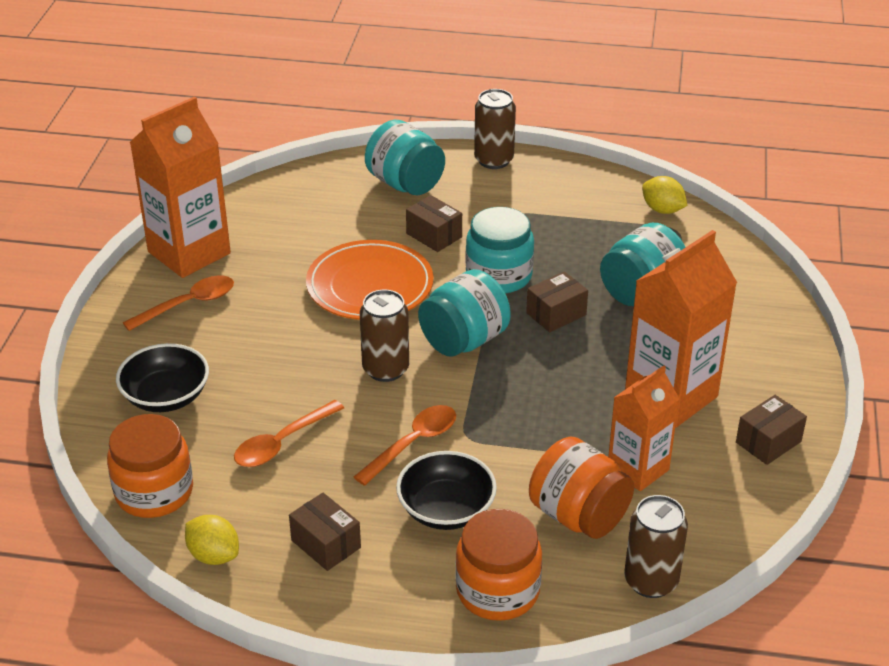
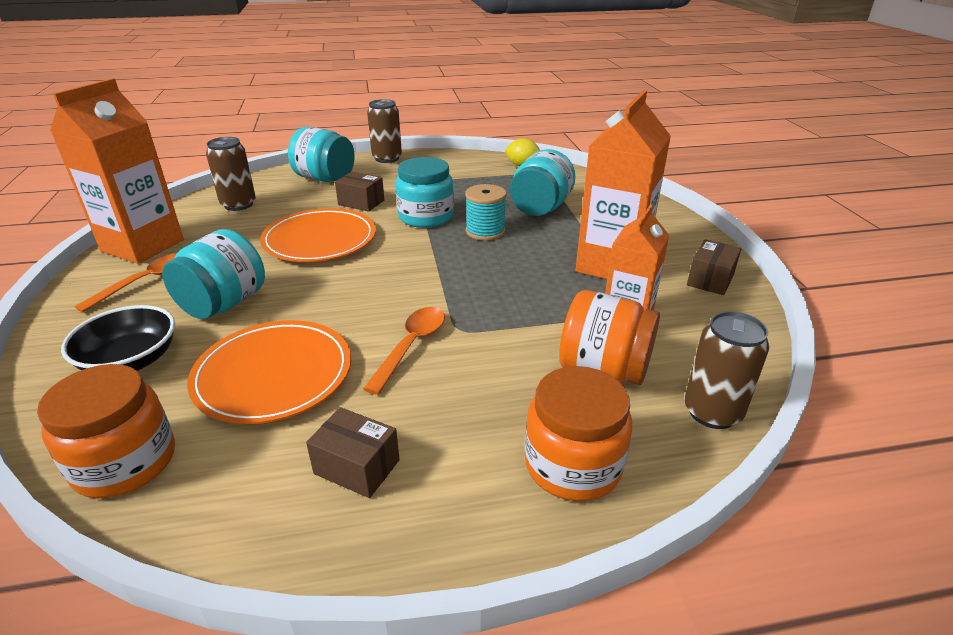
camera: 20 degrees left, 5 degrees down
yellow lemon [185,515,239,565] -> none
orange spoon [234,400,344,467] -> orange plate [187,320,351,424]
brown can [360,290,409,382] -> brown can moved to [206,137,256,211]
black bowl [396,451,497,530] -> none
turquoise jar [418,269,511,357] -> turquoise jar moved to [162,229,265,319]
brown box [526,271,588,332] -> turquoise spool [465,184,506,241]

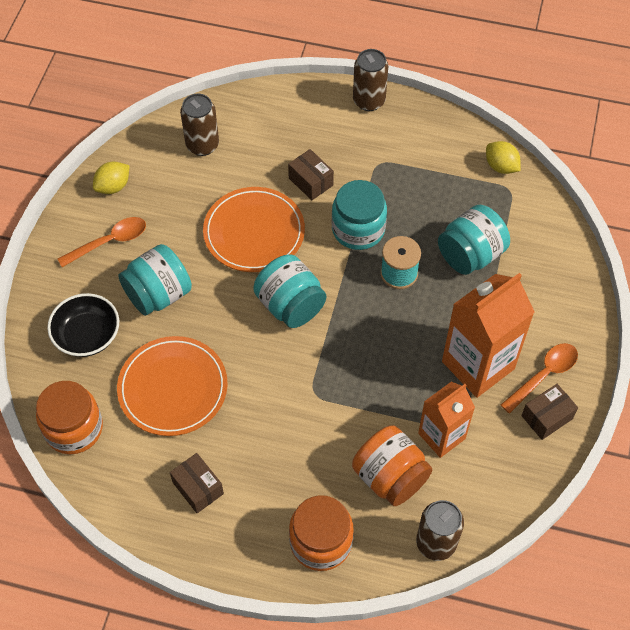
camera: 25 degrees right, 25 degrees up
orange carton [50,78,184,264] -> yellow lemon [93,162,130,194]
turquoise jar [288,127,355,182] -> turquoise jar moved to [253,254,326,328]
orange spoon [363,307,445,395] -> orange spoon moved to [501,343,578,414]

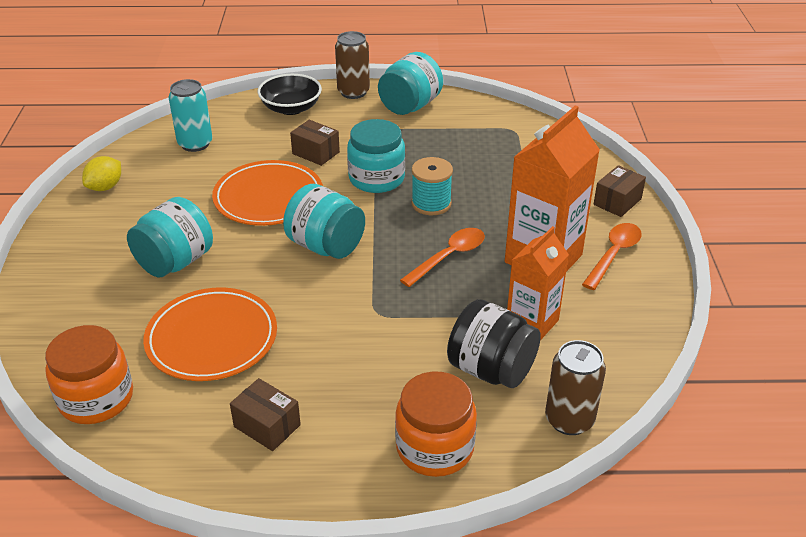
camera: 15 degrees left, 20 degrees down
black bowl [47,293,119,357] -> black bowl moved to [258,74,322,115]
orange spoon [58,217,146,267] -> orange spoon moved to [400,228,485,287]
brown can [180,94,219,156] -> turquoise can [169,79,212,152]
orange jar [352,425,433,506] -> black jar [447,299,541,388]
turquoise jar [438,205,510,275] -> turquoise jar moved to [378,52,443,115]
yellow lemon [486,141,521,174] -> none
brown box [521,384,578,440] -> brown box moved to [594,165,646,217]

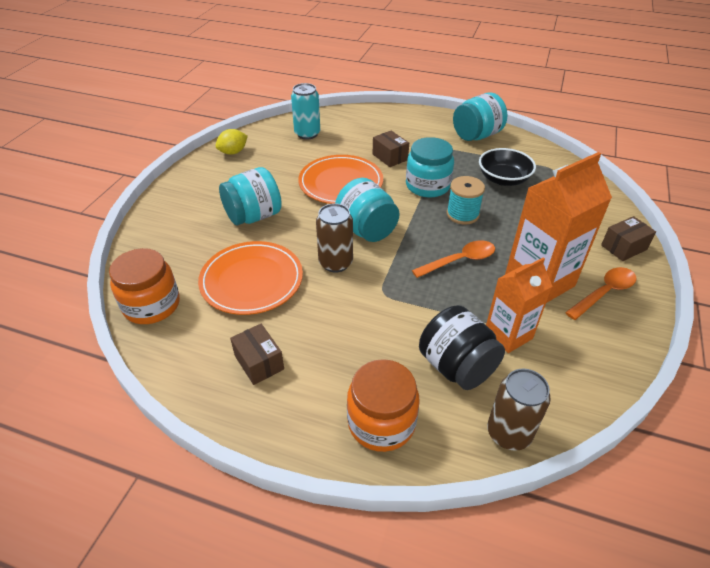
camera: 20 degrees right, 5 degrees up
black bowl [258,74,322,115] -> black bowl moved to [479,148,536,186]
brown can [335,31,370,99] -> brown can moved to [316,203,353,272]

